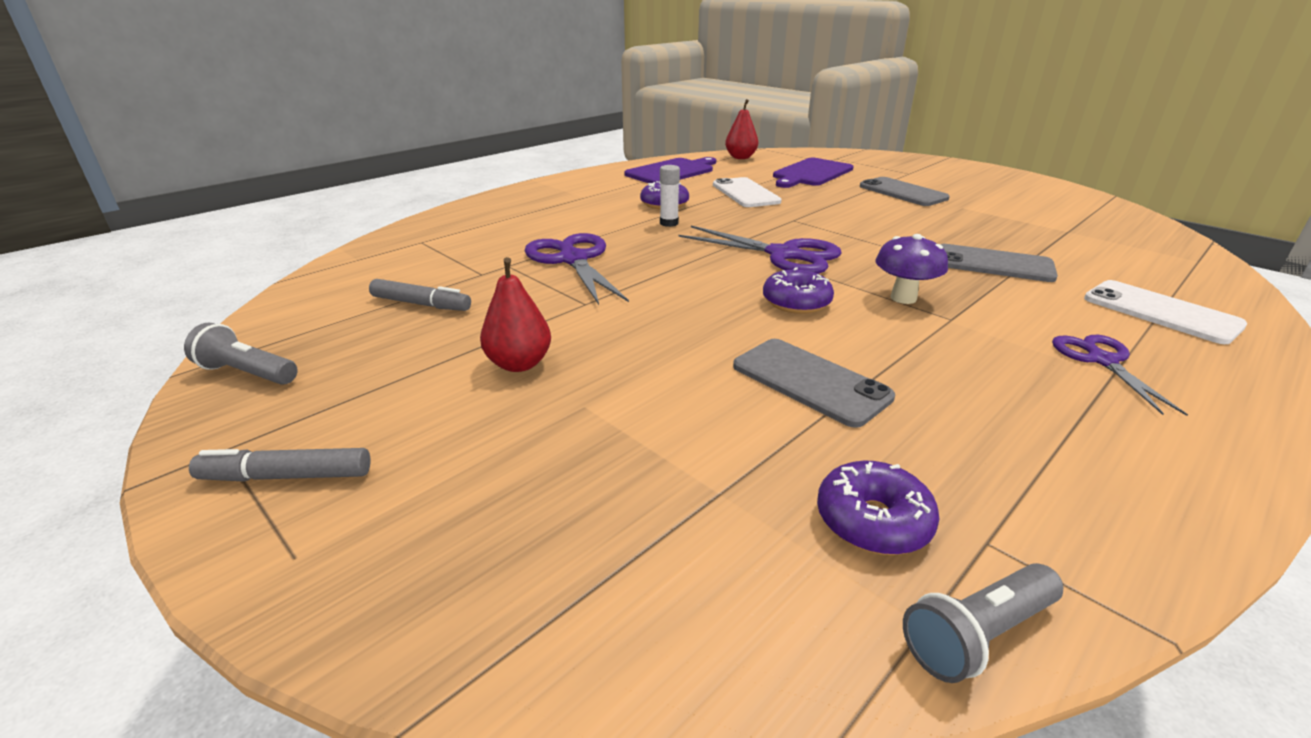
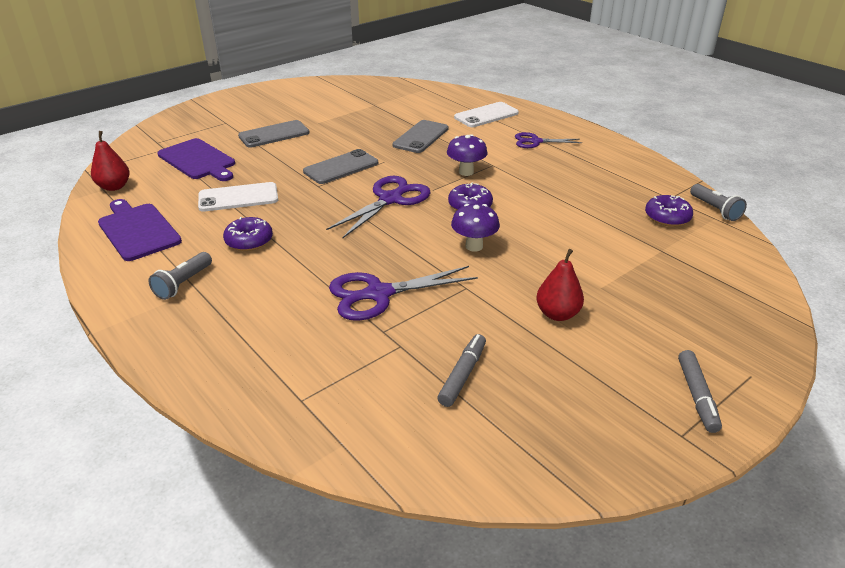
camera: 85 degrees left, 5 degrees up
grey flashlight [184,323,298,385] -> grey flashlight moved to [148,252,212,300]
white glue stick [660,165,680,227] -> none
grey phone [733,339,895,428] -> grey phone moved to [303,149,378,184]
none -> purple mushroom [451,204,500,252]

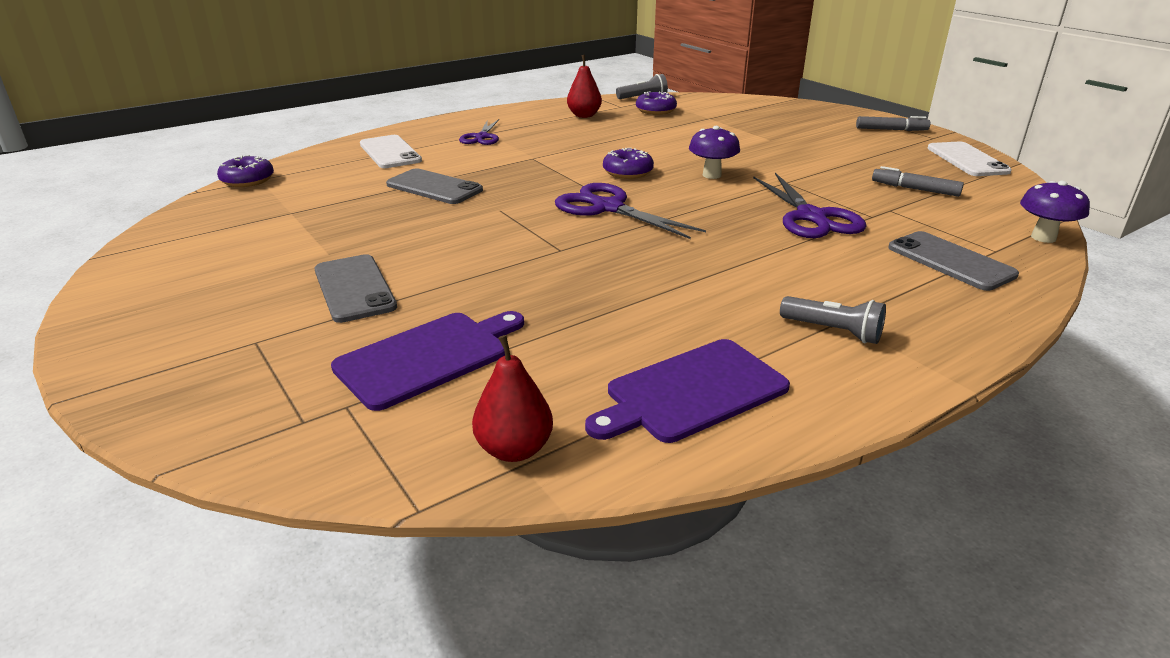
camera: 85 degrees left, 5 degrees down
white phone [198,182,278,212] -> white phone moved to [927,142,1012,176]
purple donut [223,217,273,251] -> purple donut moved to [217,155,274,187]
grey phone [303,149,378,184] -> grey phone moved to [888,231,1019,291]
purple mushroom [447,134,488,176] -> purple mushroom moved to [1020,181,1090,243]
red pear [536,249,584,321] -> red pear moved to [567,55,602,118]

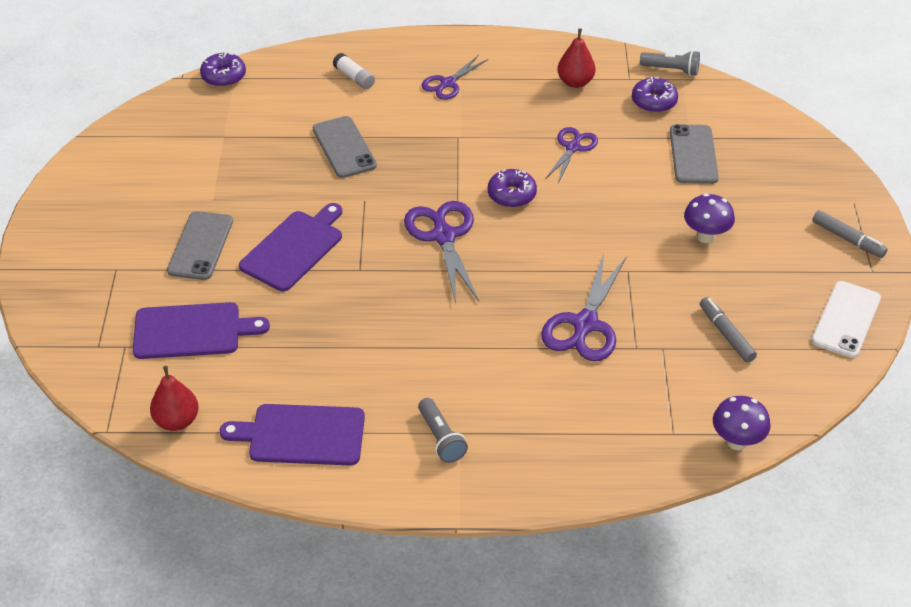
camera: 35 degrees right, 15 degrees up
white phone [360,135,422,168] -> white glue stick [333,53,375,89]
purple mushroom [689,126,740,179] -> purple mushroom moved to [684,194,735,243]
grey phone [888,231,1019,291] -> grey phone moved to [670,124,719,184]
none -> purple cutting board [239,203,342,291]
none -> purple scissors [545,127,598,183]

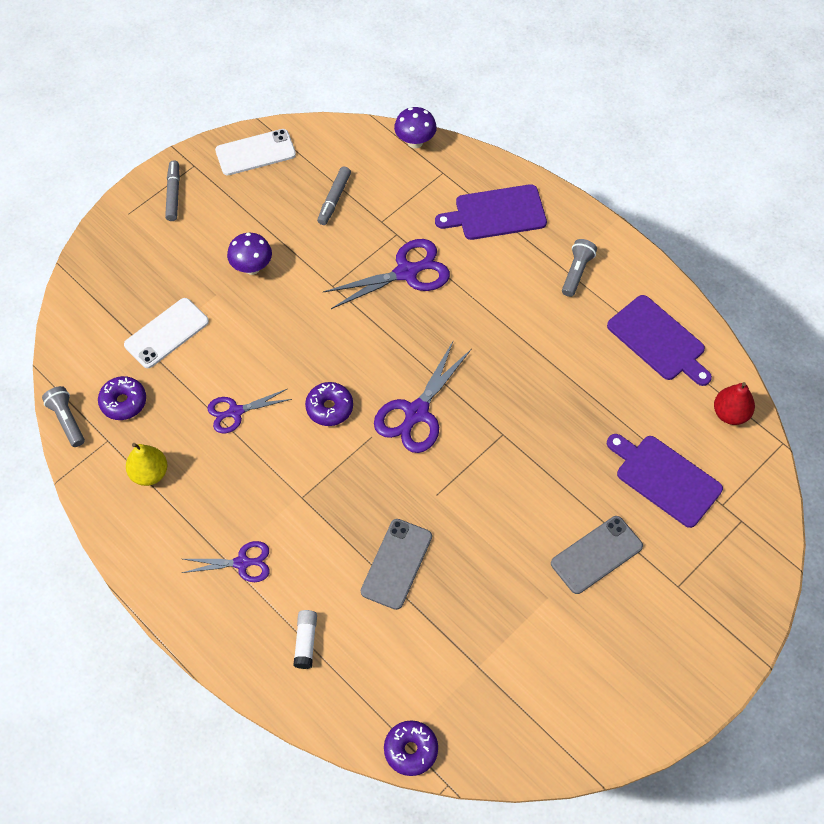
camera: 135 degrees left, 15 degrees up
purple cutting board [239,203,342,291] -> purple cutting board moved to [435,184,547,240]
red pear [557,28,595,88] -> yellow pear [126,443,167,486]
grey phone [670,124,719,184] -> white phone [124,298,209,368]

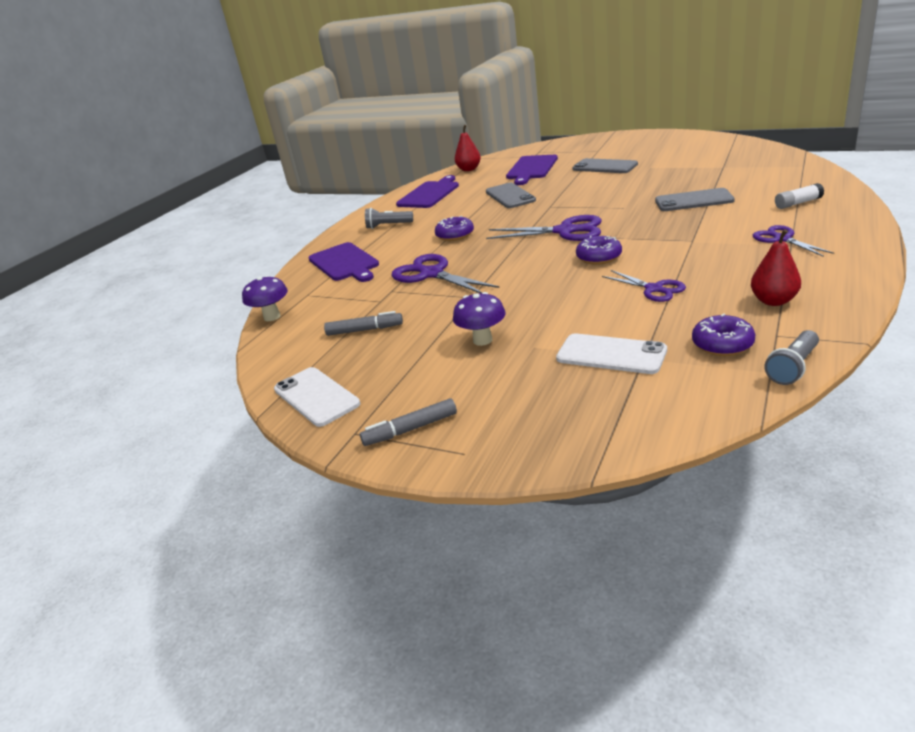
camera: 105 degrees left, 30 degrees down
yellow pear [126,443,167,486] -> red pear [751,229,801,306]
purple donut [384,720,438,776] -> purple donut moved to [435,216,474,241]
none -> grey phone [486,183,536,208]

